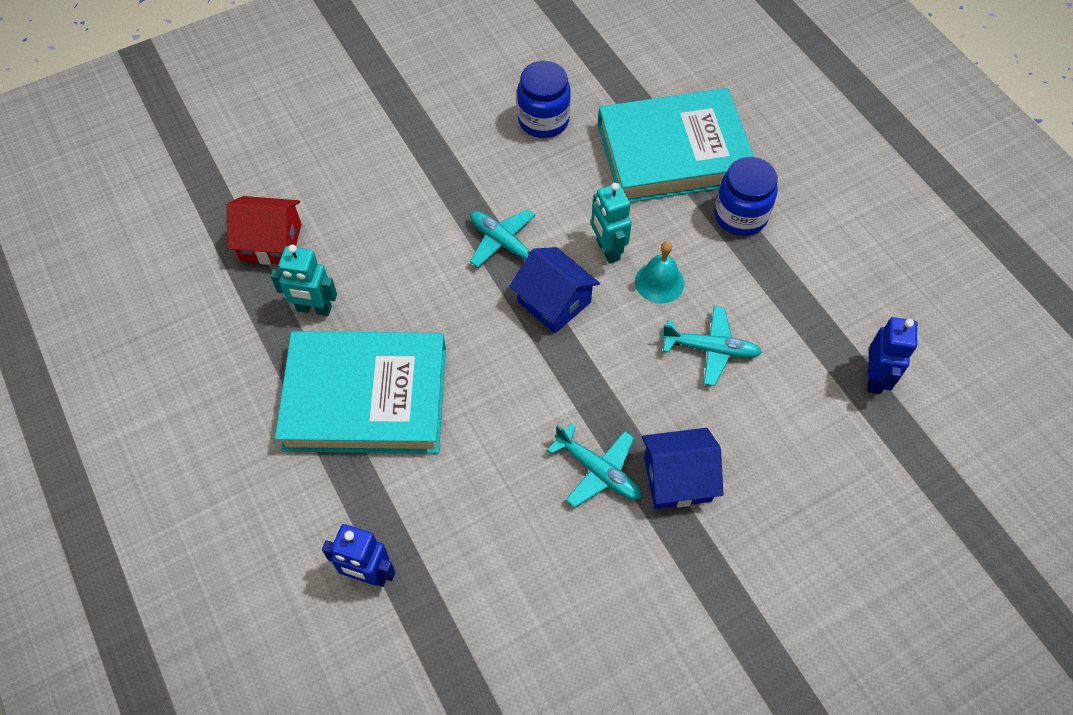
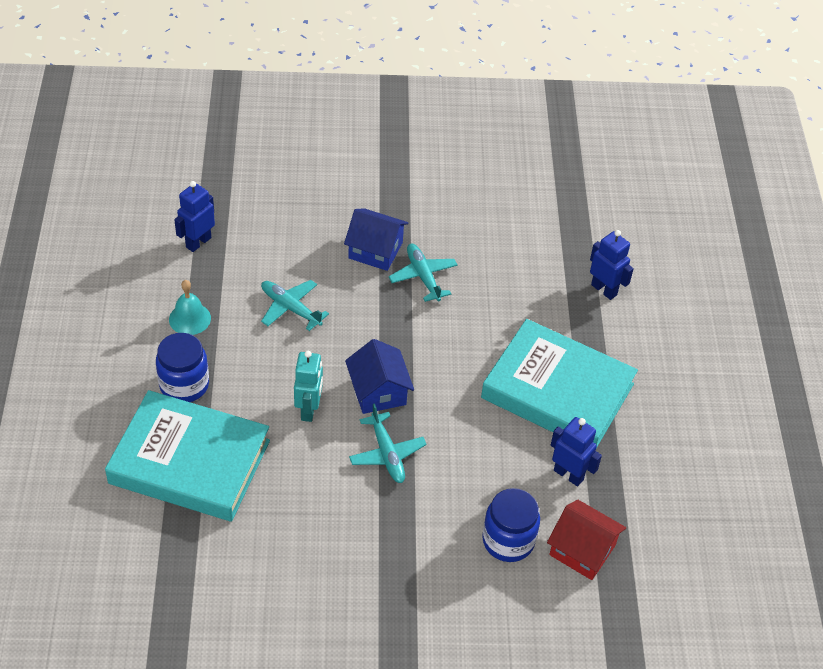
camera: 155 degrees left, 10 degrees down
turquoise robot [270,245,337,316] -> blue robot [551,417,602,487]
blue jar [517,61,571,138] -> blue jar moved to [482,488,540,562]
turquoise bell [635,241,684,304] -> turquoise bell moved to [169,280,211,335]

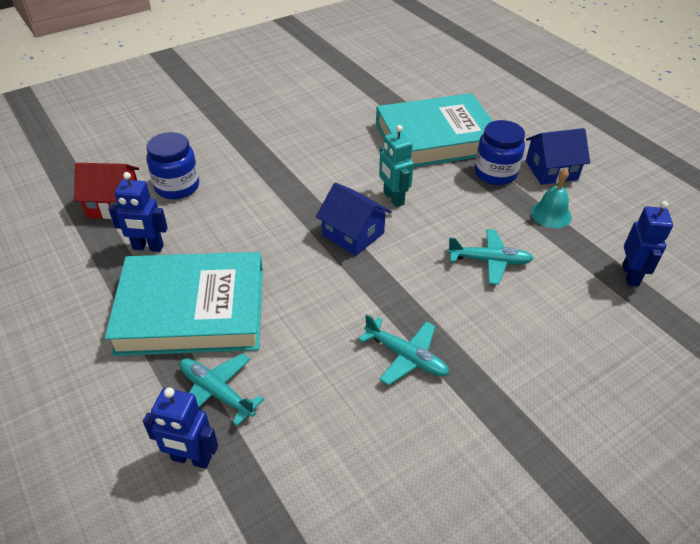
camera: 150 degrees right, 5 degrees down
blue house [344,208,408,271] -> blue house moved to [526,128,590,185]
turquoise plane [349,403,427,483] -> turquoise plane moved to [179,353,264,426]

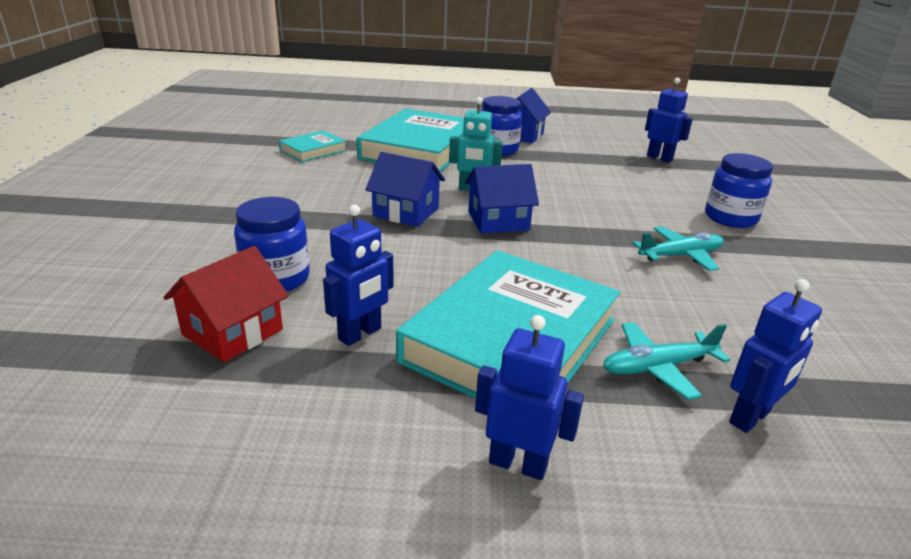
camera: 55 degrees left, 15 degrees down
turquoise plane [447,229,534,285] -> none
turquoise bell [531,168,572,228] -> none
none -> turquoise book [279,131,347,162]
none -> blue house [365,152,445,227]
none -> blue robot [475,315,584,480]
none -> blue jar [705,153,773,228]

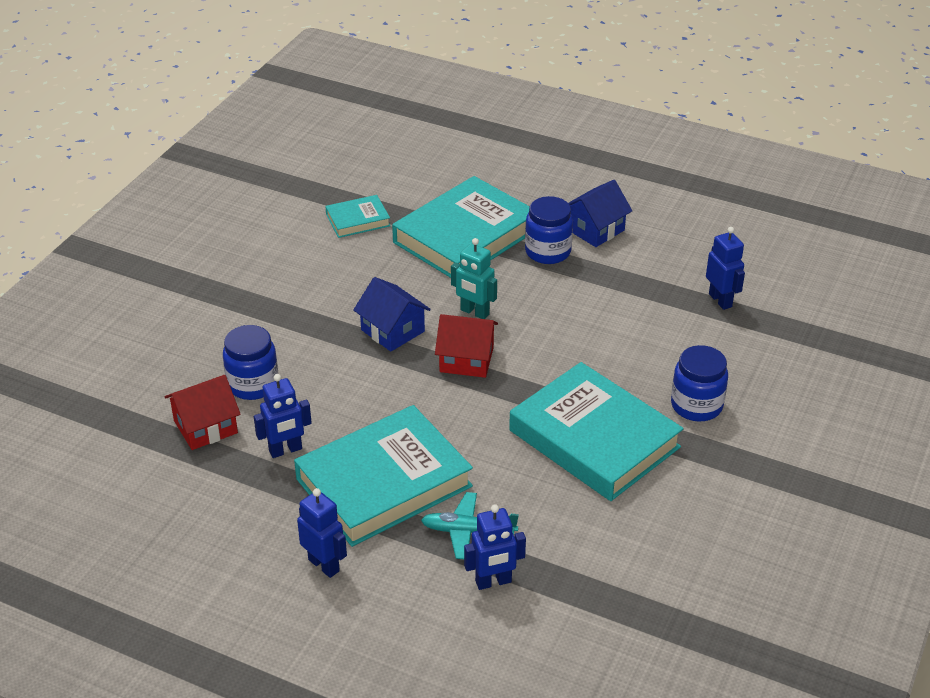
camera: 25 degrees right, 10 degrees up
blue house [465,164,539,234] -> red house [435,314,498,378]
turquoise plane [632,226,724,271] -> turquoise book [509,362,683,501]

